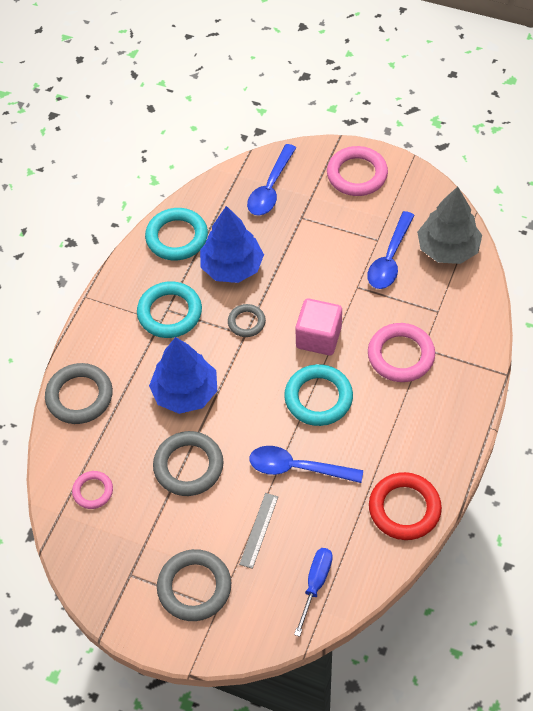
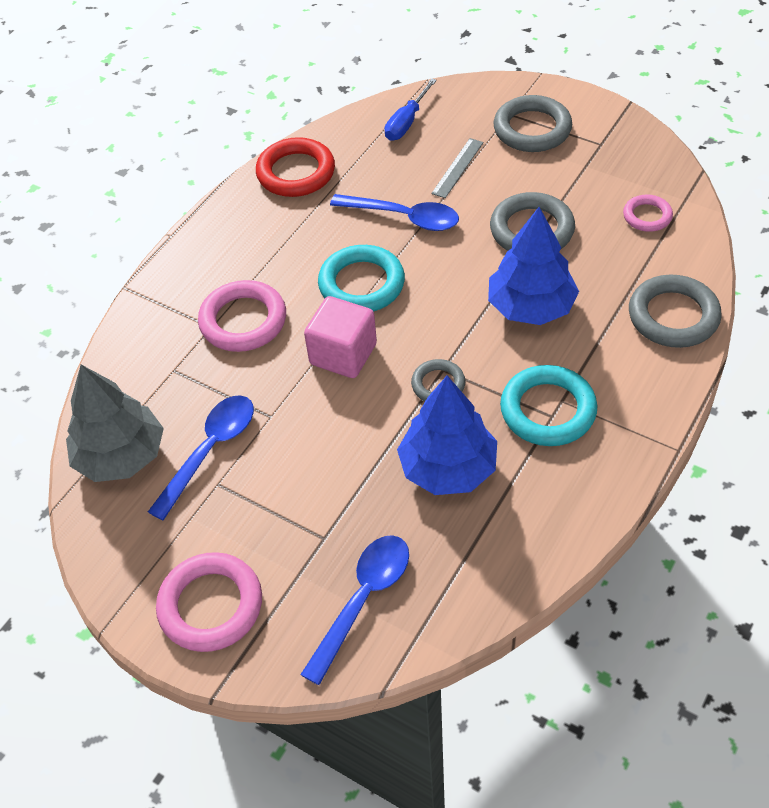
camera: 170 degrees left, 5 degrees down
turquoise ring [145,208,208,261] -> none

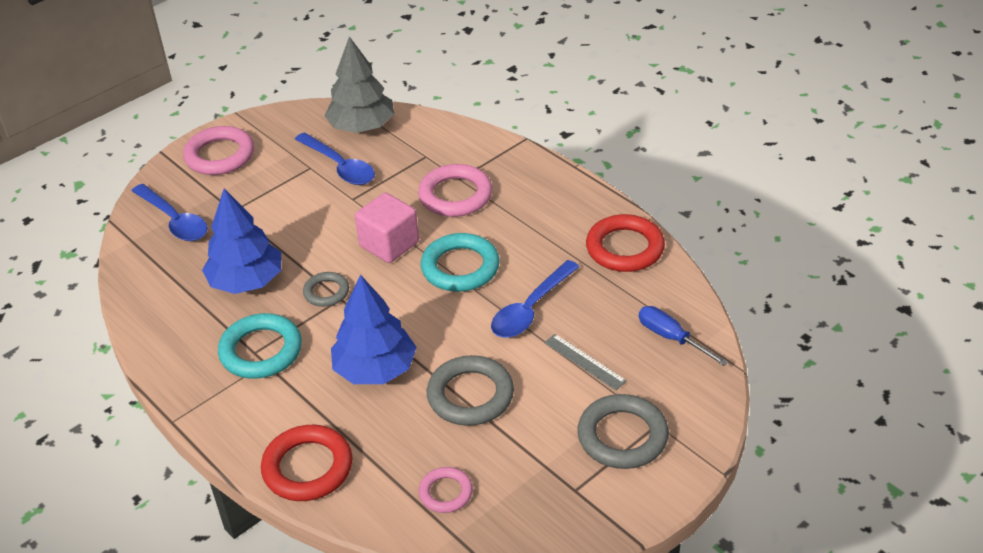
camera: 105 degrees right, 10 degrees down
grey ring [629,275,722,348] -> red ring [261,425,353,501]

